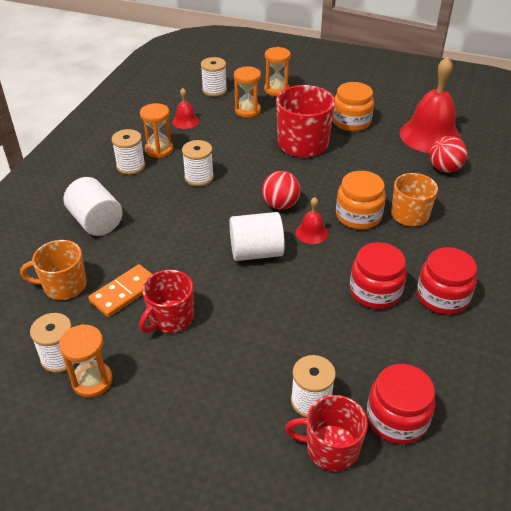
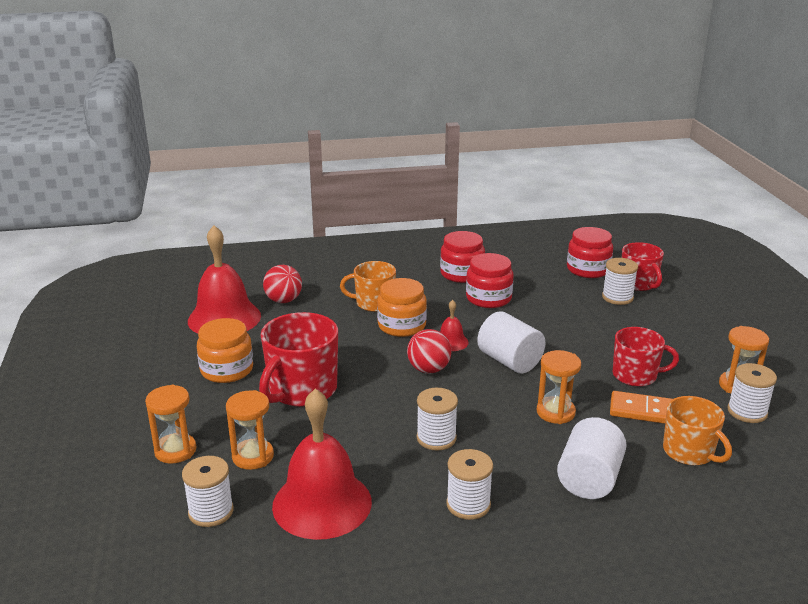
camera: 120 degrees left, 15 degrees down
orange hourglass [140,103,173,158] -> orange hourglass moved to [537,350,581,424]
red bell [172,88,199,129] -> red bell [272,388,372,540], size x2.20

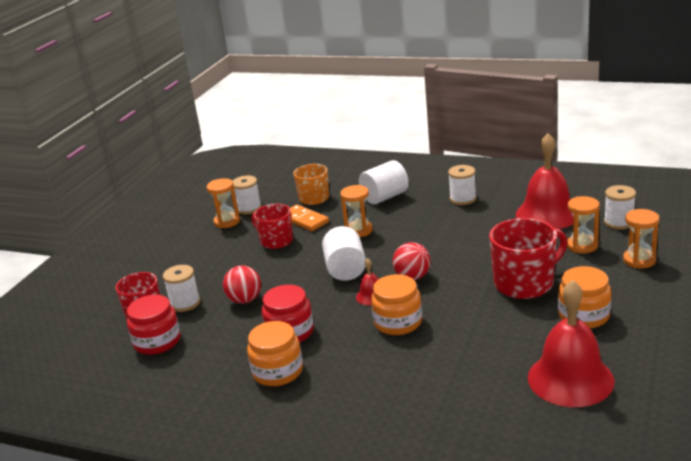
camera: 145 degrees left, 0 degrees up
red ball [263,265,302,303] -> red ball moved to [223,265,261,304]
orange mug [340,261,396,312] -> none
white spool [417,388,458,451] -> none
red jar [440,231,485,283] -> orange jar [247,321,303,386]

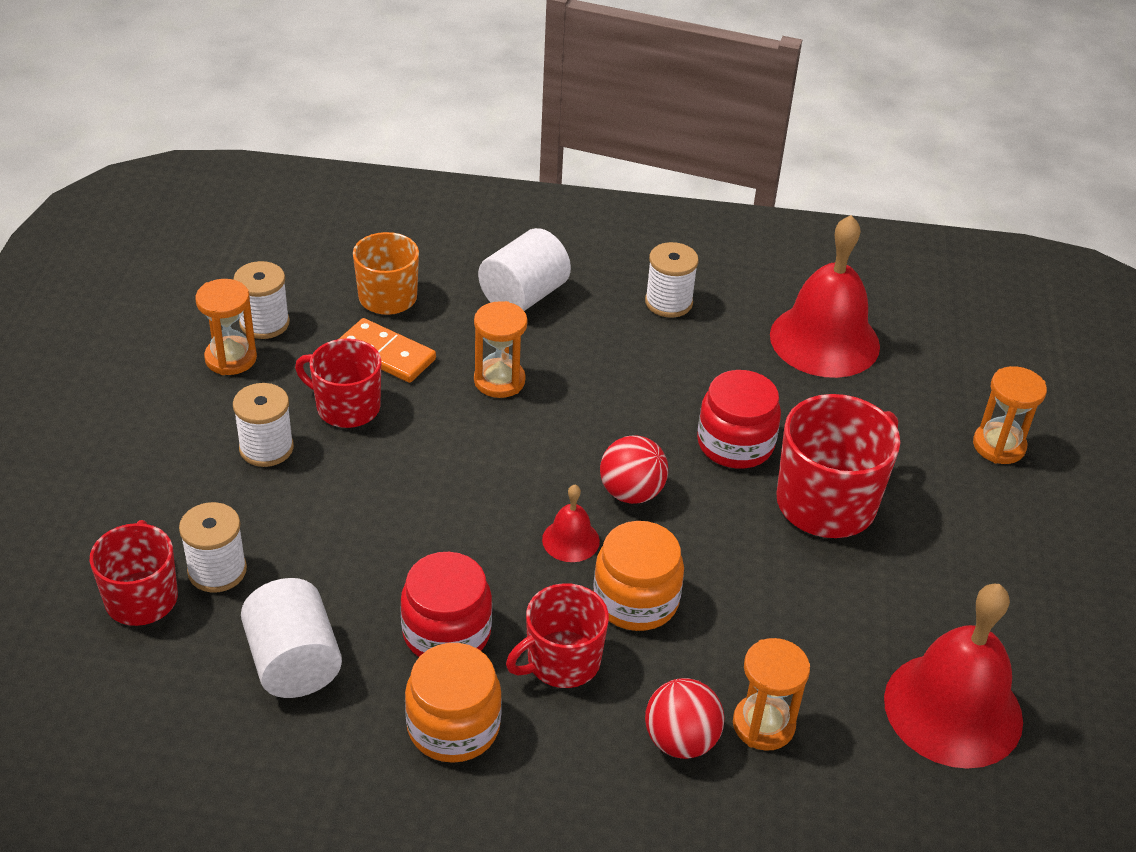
camera: 20 degrees left, 15 degrees up
red jar [127,295,181,355] -> red jar moved to [697,370,781,469]
red ball [223,265,261,304] -> red ball moved to [645,678,725,759]
white cylinder [322,226,366,281] -> white cylinder moved to [241,578,342,698]
orange jar [558,266,612,328] -> none
orange hourglass [567,196,600,253] -> orange hourglass moved to [733,638,810,751]
white spool [604,185,636,230] -> white spool moved to [233,383,294,467]
none -> red mug [506,583,609,688]

